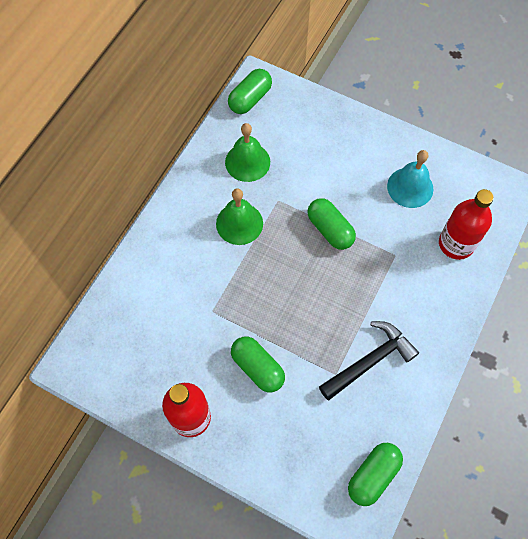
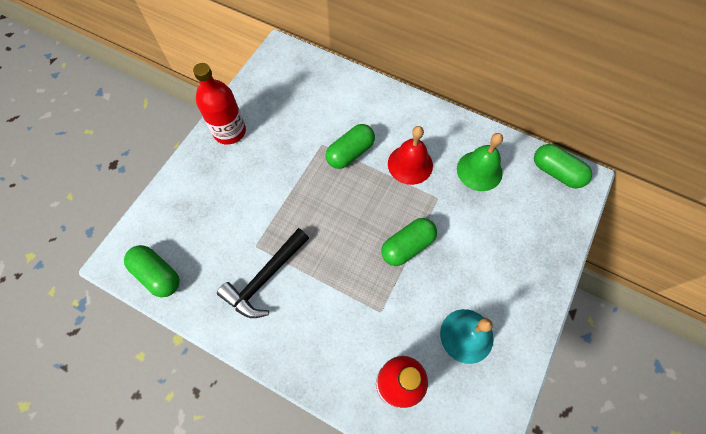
camera: 90 degrees right, 0 degrees up
green bell [216,188,263,245] -> red bell [388,126,433,185]
green capsule [231,337,285,392] -> green capsule moved to [326,124,375,169]
black hammer [319,321,419,400] -> black hammer turned 75 degrees clockwise [217,228,309,318]

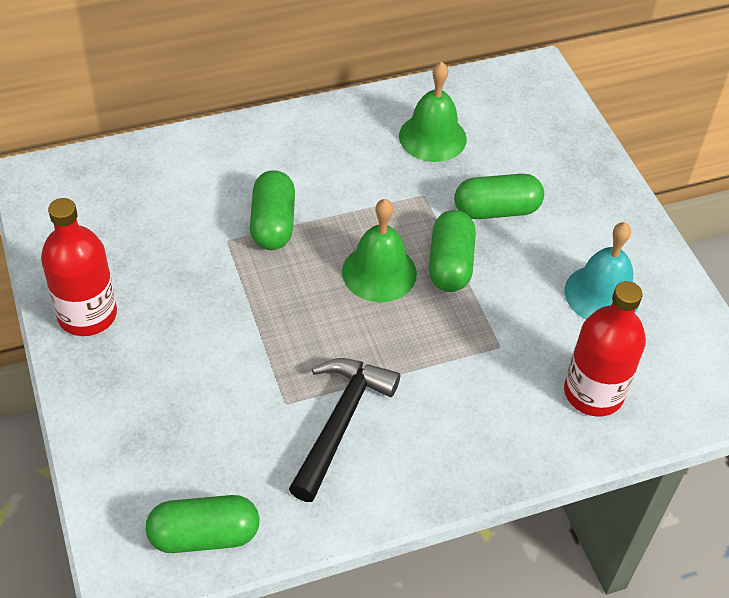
camera: 50 degrees left, 15 degrees down
black hammer [217,228,309,318] -> black hammer turned 150 degrees counterclockwise [289,358,400,502]
red bell [388,126,433,185] -> none
green capsule [534,144,592,188] -> green capsule moved to [454,174,544,219]
none -> green bell [342,199,417,302]

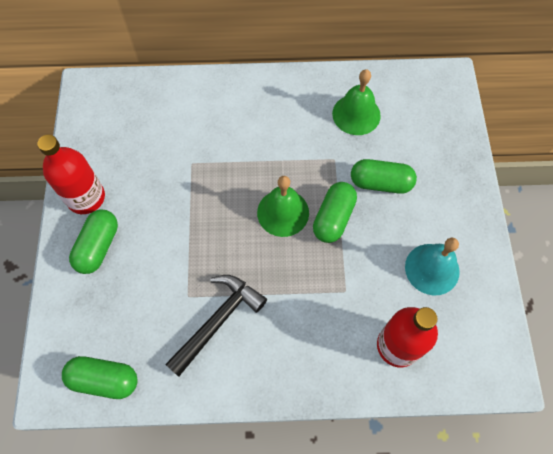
camera: 20 degrees right, 15 degrees up
green capsule [250,170,295,250] -> green capsule moved to [69,210,118,274]

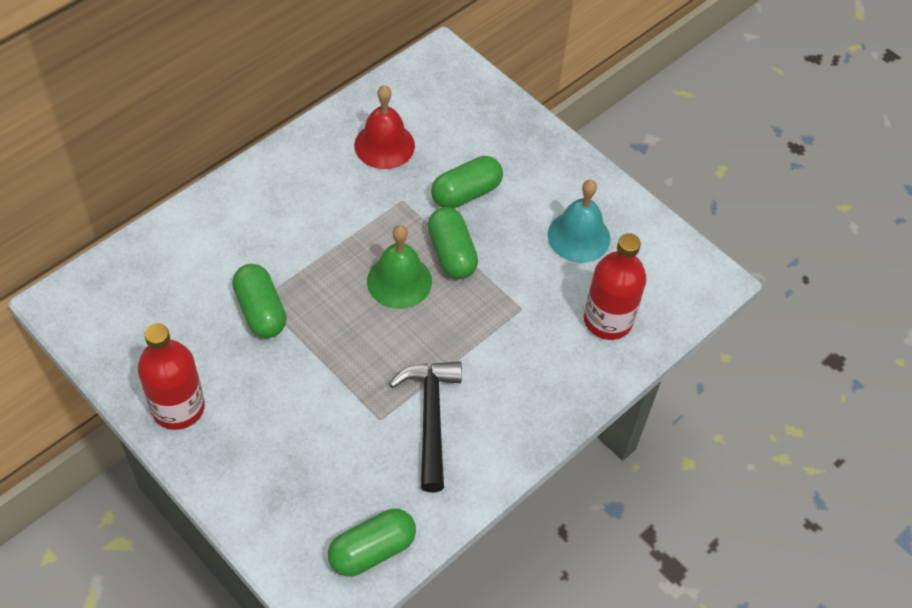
camera: 45 degrees left, 10 degrees down
green capsule [69,210,118,274] -> green capsule moved to [232,264,287,338]
green bell [332,69,381,135] -> red bell [354,85,415,169]

